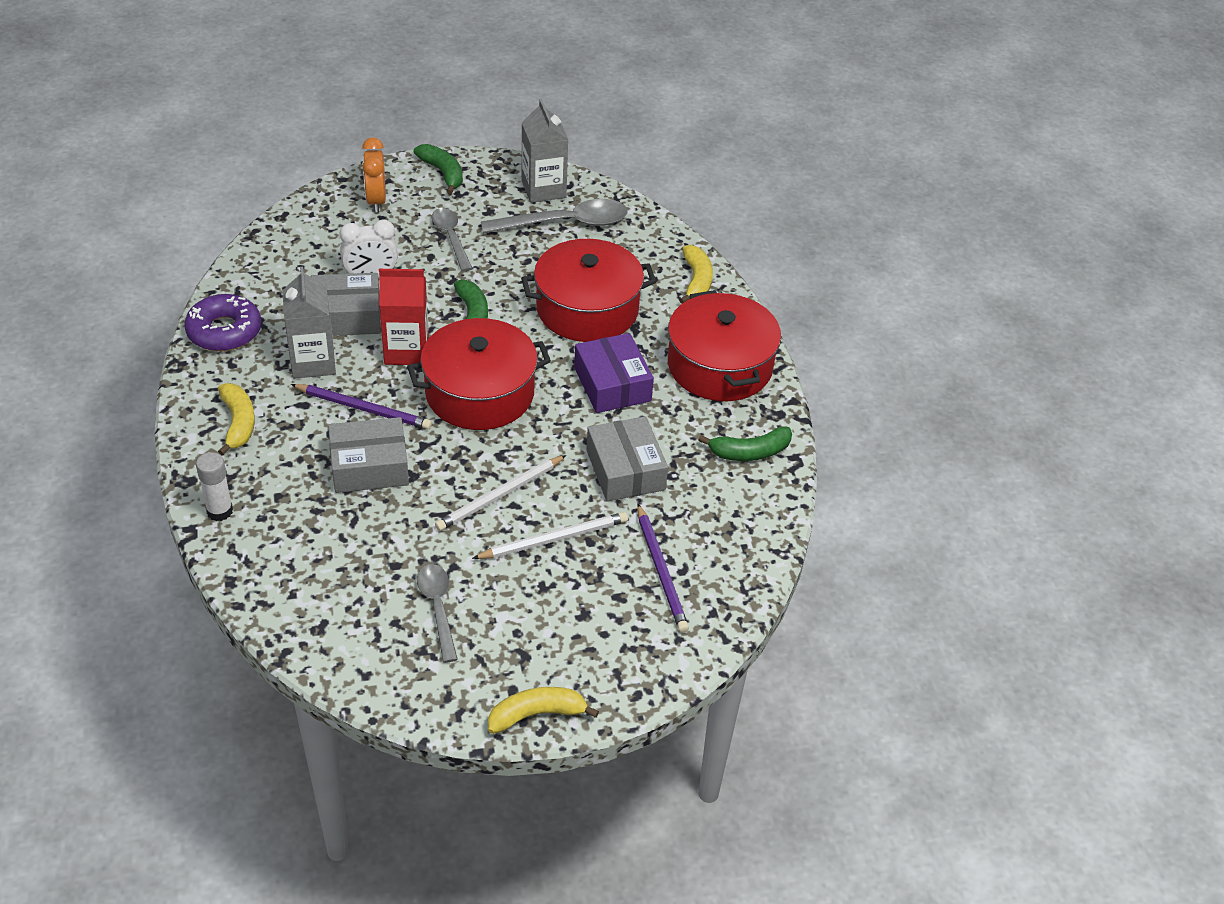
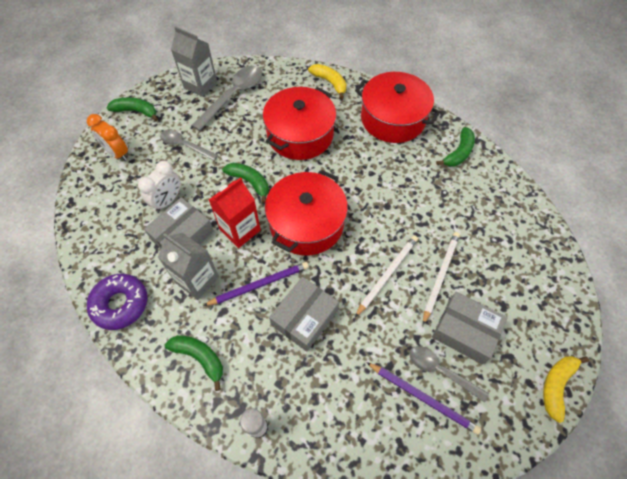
camera: 40 degrees left, 15 degrees up
yellow banana [218,383,255,456] -> green banana [165,335,223,391]
white pencil [435,455,566,531] -> white pencil turned 150 degrees counterclockwise [355,235,418,317]
purple box [574,333,654,413] -> none
grey box [586,416,668,501] -> grey box moved to [432,292,507,364]
purple pencil [637,504,689,633] -> purple pencil moved to [366,362,481,435]

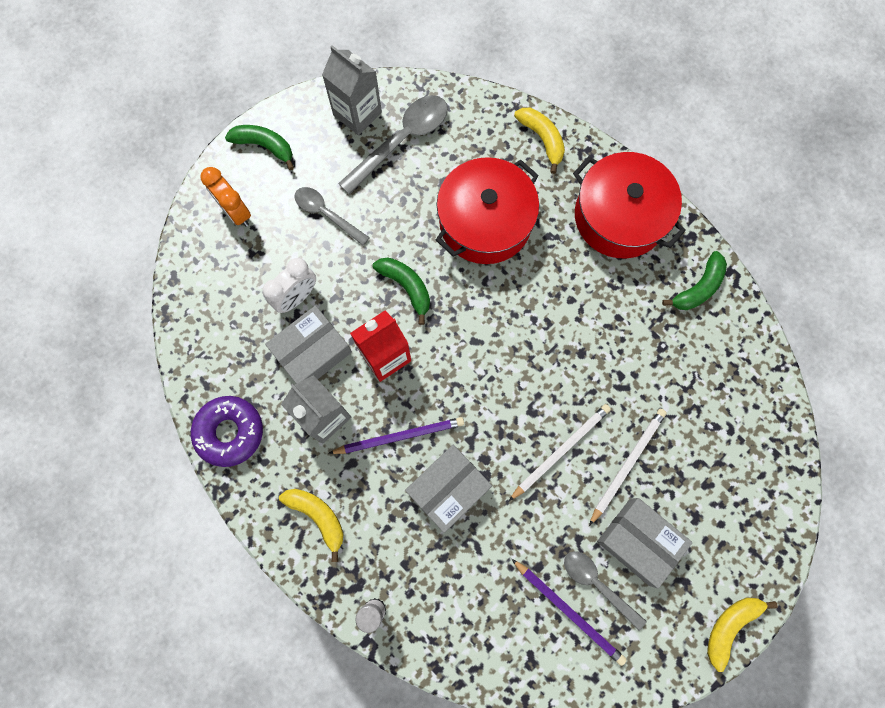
camera: 10 degrees right, 15 degrees up
green banana [165,335,223,391] -> yellow banana [279,489,344,562]
red pot [265,170,348,256] -> none

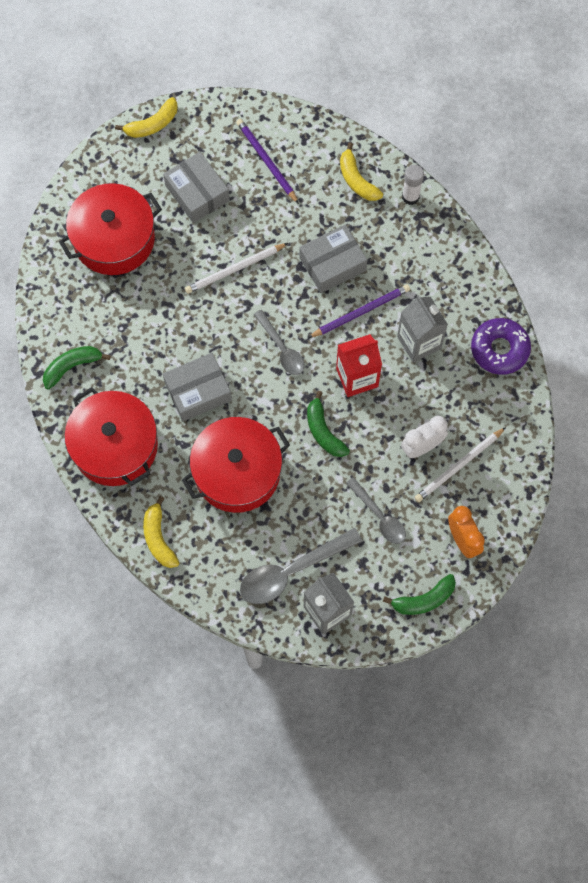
camera: 165 degrees left, 5 degrees down
green banana [225,125,294,170] -> green banana turned 60 degrees counterclockwise [383,574,456,615]
grey box [265,306,352,384] -> grey box moved to [163,353,232,421]
yellow banana [279,489,344,562] -> yellow banana moved to [340,142,383,201]
purple pencil [329,417,464,454] -> purple pencil turned 150 degrees clockwise [308,284,410,338]
grey spoon [564,551,647,631] -> grey spoon moved to [254,310,305,375]
white pencil [589,409,667,526] -> white pencil moved to [415,427,506,502]
none -> red pot [59,183,162,275]

